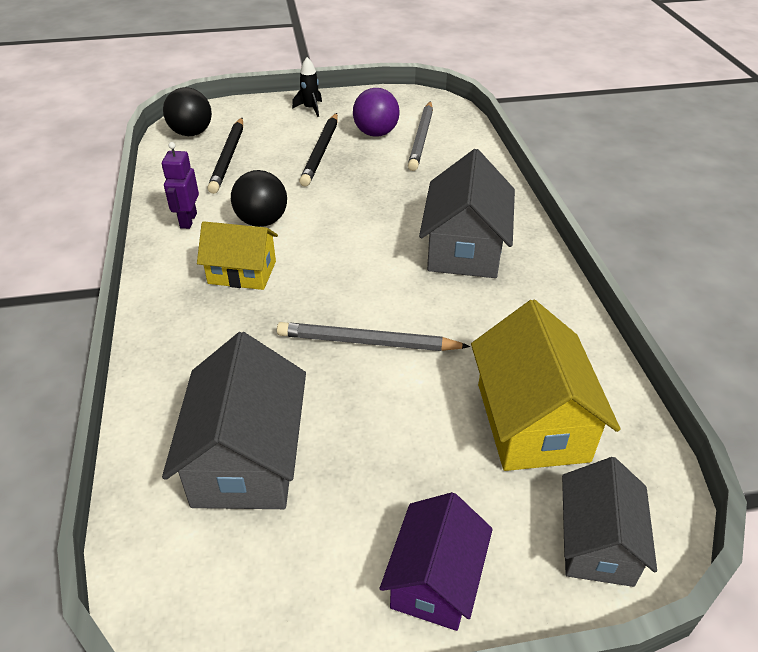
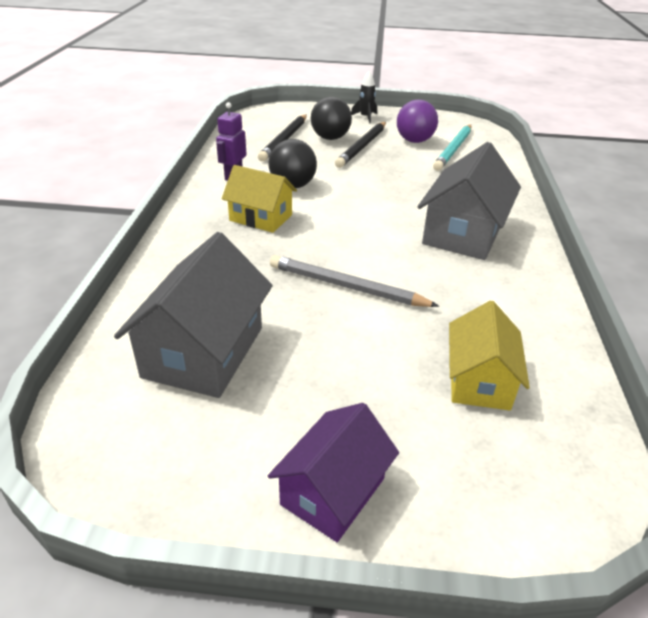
camera: 15 degrees right, 5 degrees down
black ball [163,87,212,136] -> black ball moved to [311,97,352,140]
grey pencil [408,101,433,171] -> turquoise pencil [433,124,471,171]
yellow house [471,300,620,471] -> yellow house [449,301,530,410], size x0.65
grey house [562,457,657,587] -> none

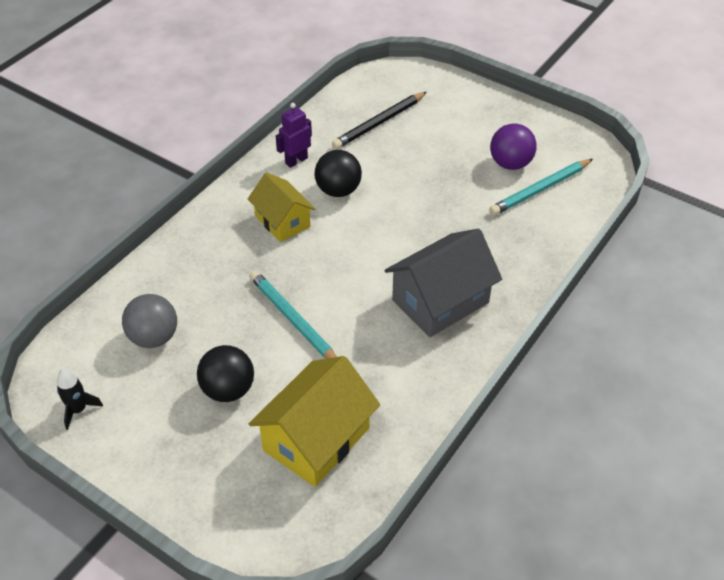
camera: 30 degrees right, 10 degrees up
grey house [114,232,273,398] -> grey ball [122,294,177,348]
purple house [268,403,399,542] -> none
grey pencil [270,255,439,307] -> turquoise pencil [249,270,337,359]
black ball [311,97,352,140] -> black ball moved to [197,345,254,402]
black pencil [335,122,386,168] -> none
black rocket [351,71,377,124] -> black rocket moved to [57,369,103,430]
yellow house [449,301,530,410] -> yellow house [249,356,380,487], size x1.54

